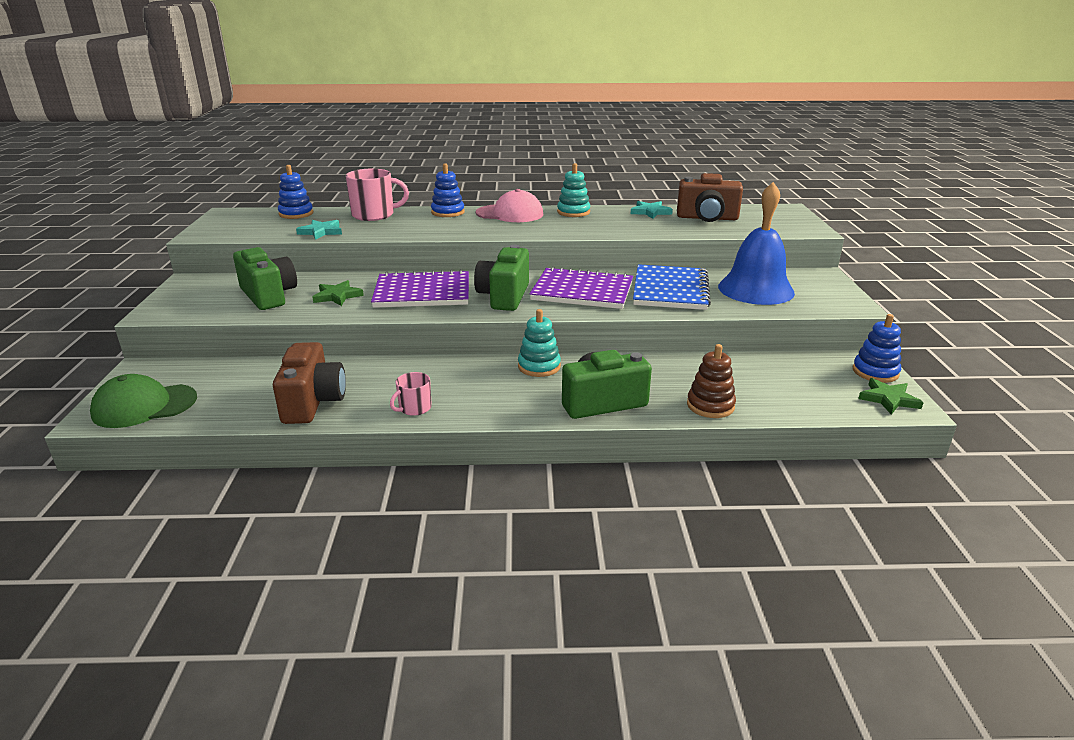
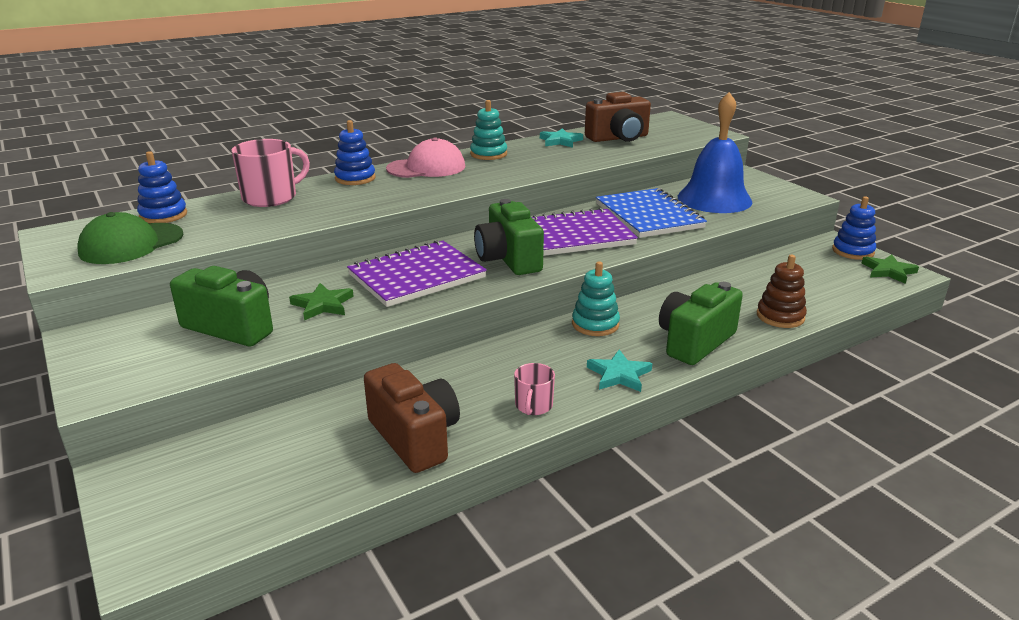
camera: 30 degrees left, 0 degrees up
green cap [90,374,197,428] -> green cap moved to [77,212,183,264]
turquoise star [296,220,342,240] -> turquoise star moved to [587,350,652,392]

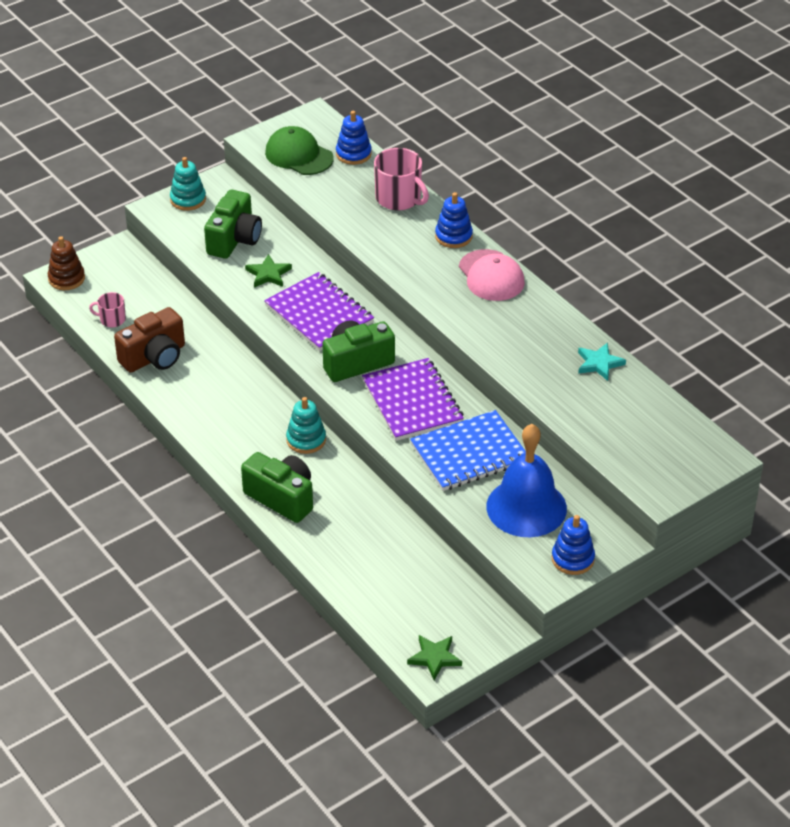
camera: 85 degrees right, 15 degrees up
turquoise stacking toy [470,100,507,160] -> turquoise stacking toy moved to [170,157,206,211]
pink mug [514,363,555,415] -> pink mug moved to [89,292,126,327]
brown camera [585,92,651,142] -> none
turquoise star [587,350,652,392] -> none
brown stacking toy [757,255,807,328] -> brown stacking toy moved to [48,236,85,290]
blue stacking toy [832,196,876,260] -> blue stacking toy moved to [552,515,595,575]

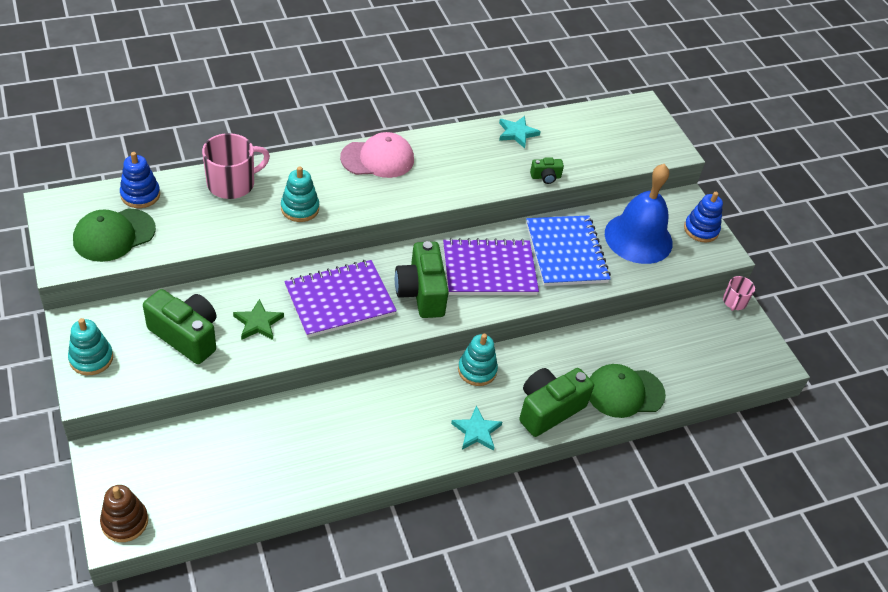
camera: 80 degrees left, 5 degrees up
pink mug [89,292,126,327] -> pink mug moved to [723,276,755,311]
brown camera [114,307,185,373] -> none
green star [407,635,462,680] -> none
blue stacking toy [435,192,473,248] -> none
none -> turquoise stacking toy [281,166,319,222]
none -> turquoise star [451,406,502,451]
none -> green camera [530,157,564,184]
none -> green cap [589,364,666,418]

